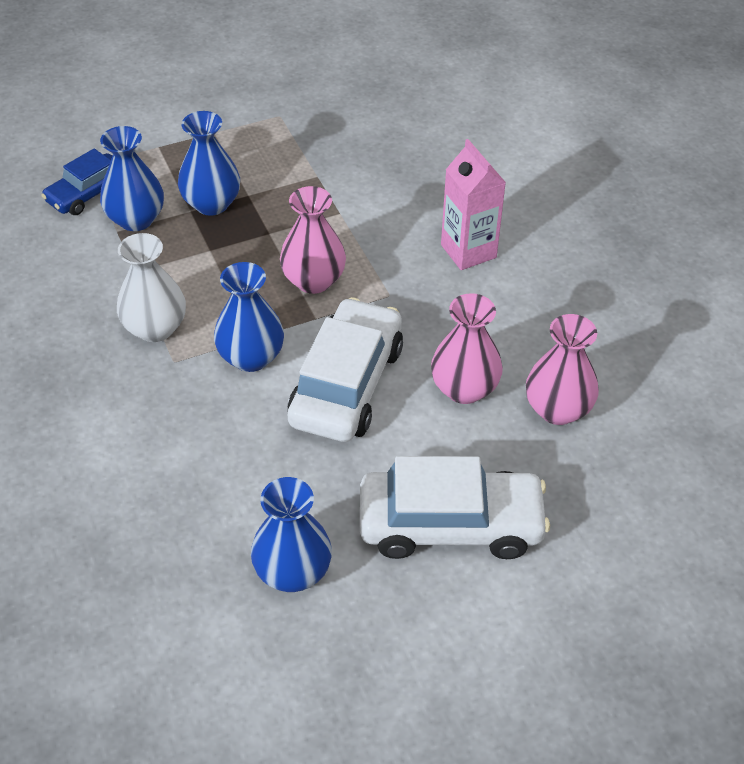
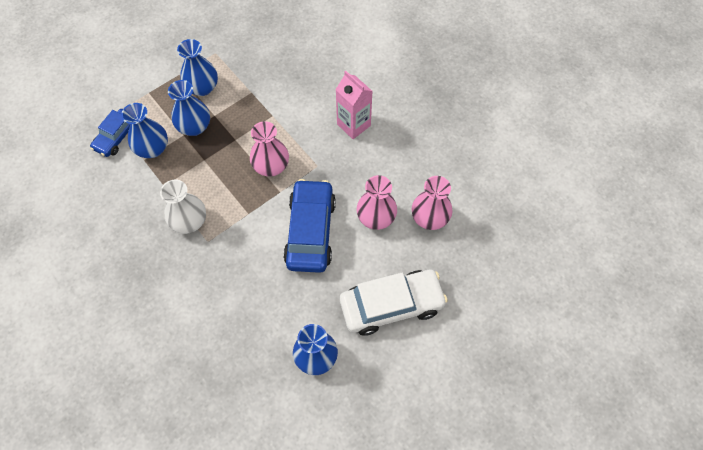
camera: 15 degrees left, 15 degrees up
blue vase [214,262,284,372] -> blue vase moved to [177,39,218,96]
white car [288,297,403,442] -> blue car [283,179,336,273]

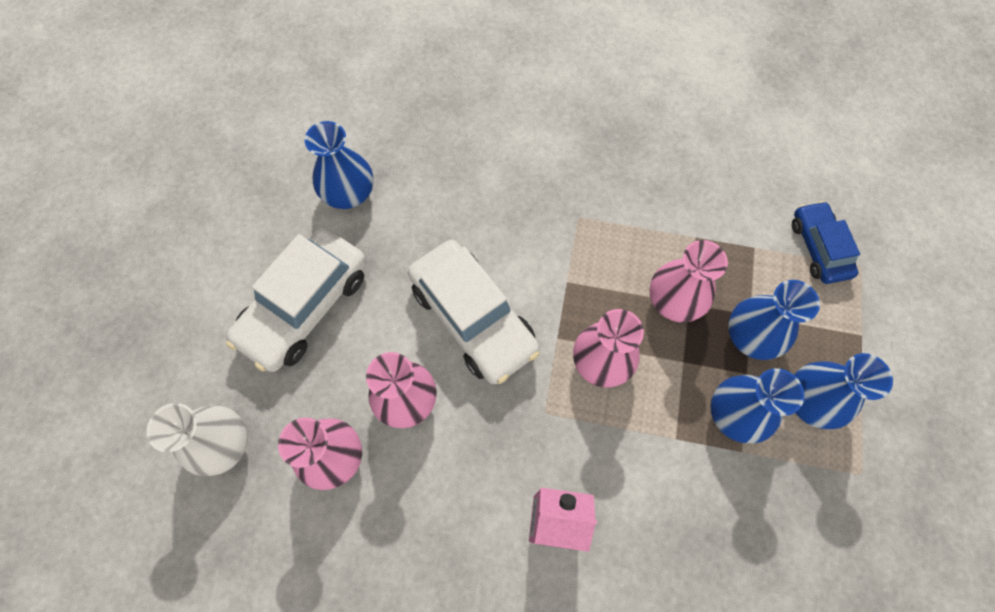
camera: 140 degrees right, 5 degrees up
blue vase [121,103,168,158] -> blue vase moved to [710,368,804,443]
white vase [160,179,206,234] -> white vase moved to [147,403,248,476]
blue car [283,179,336,273] -> white car [408,240,540,384]
none -> pink vase [650,240,728,323]

